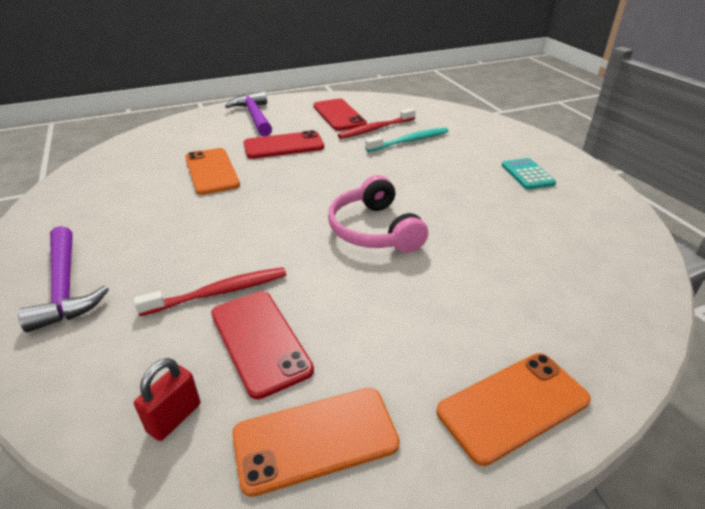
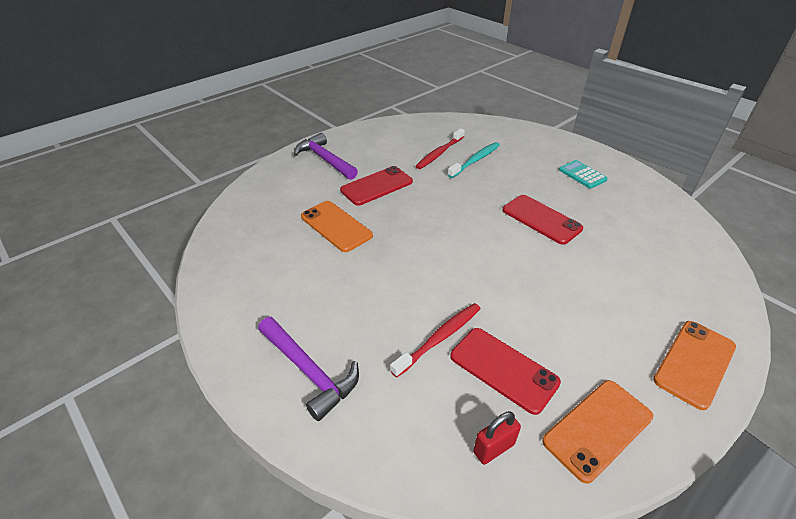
camera: 20 degrees left, 5 degrees up
red padlock [134,358,200,441] -> red padlock turned 45 degrees clockwise [473,411,521,465]
red phone [313,99,367,131] -> red phone moved to [502,195,583,245]
pink headphones [328,175,428,253] -> none

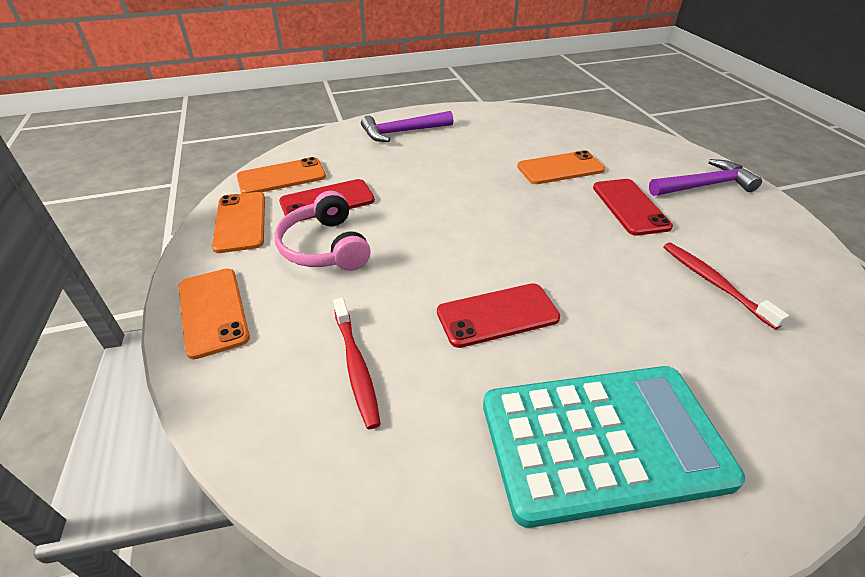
camera: 115 degrees right, 0 degrees up
red toothbrush [390,303,480,378] -> red toothbrush moved to [333,298,381,429]
turquoise toothbrush [448,142,500,178] -> none
red padlock [473,411,521,465] -> orange phone [237,157,326,194]
turquoise calculator [559,160,608,189] -> turquoise calculator [483,366,745,528], size x2.47
none -> pink headphones [274,191,371,271]

